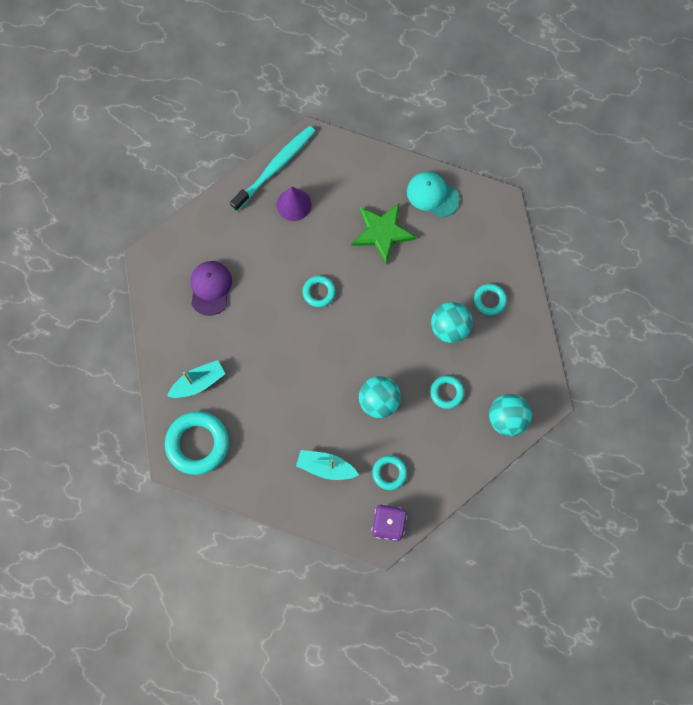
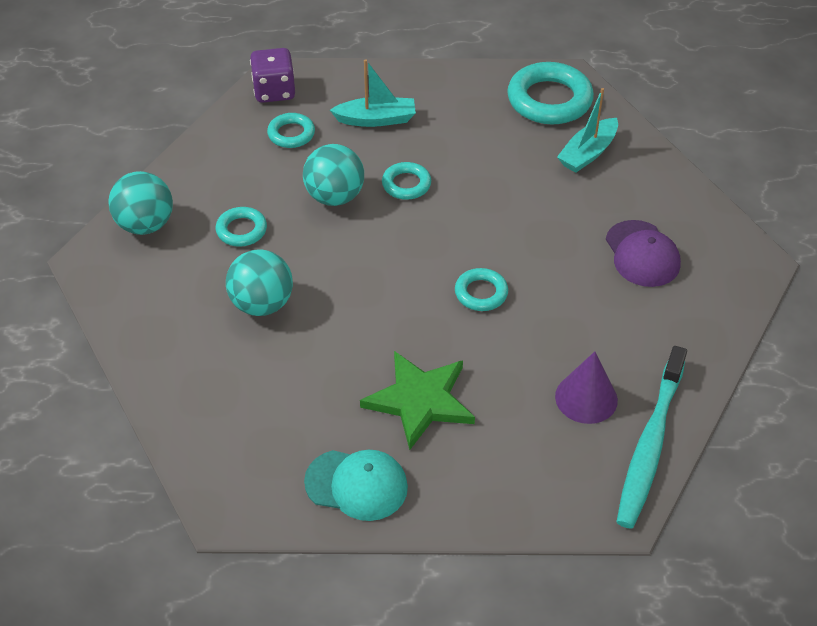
camera: 160 degrees right, 25 degrees down
turquoise ring [474,284,507,315] -> turquoise ring moved to [382,162,431,200]

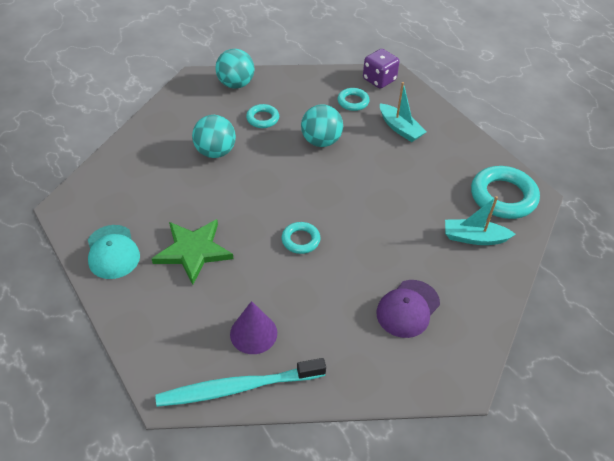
camera: 55 degrees right, 0 degrees up
turquoise ring [382,162,431,200] -> none

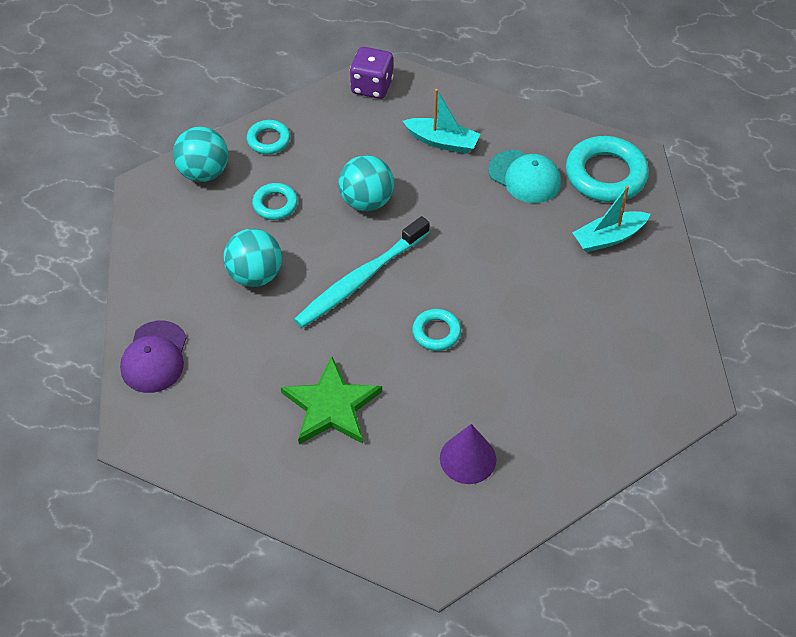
camera: 30 degrees left, 5 degrees up
turquoise cap [88,225,140,279] -> turquoise cap moved to [488,150,561,203]
turquoise toothbrush [155,358,326,407] -> turquoise toothbrush moved to [294,216,430,328]
turquoise ring [337,88,369,111] -> turquoise ring moved to [247,120,290,154]
purple cap [376,280,440,338] -> purple cap moved to [120,321,187,393]

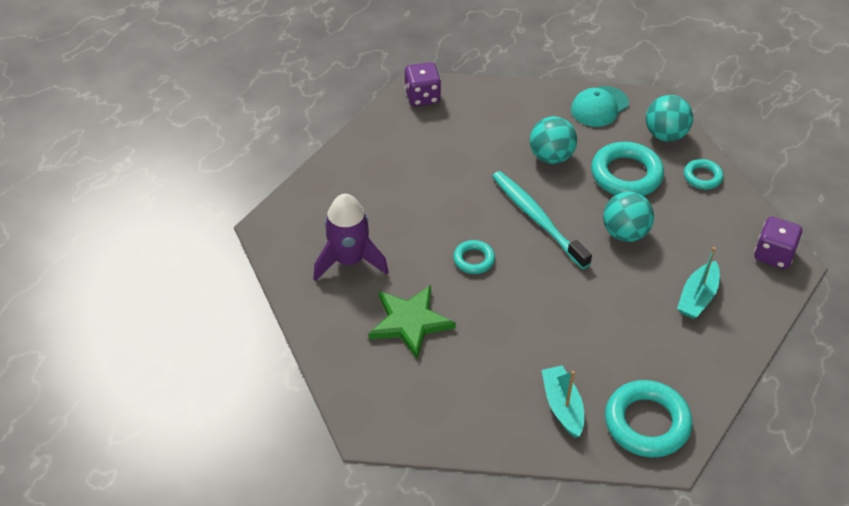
camera: 100 degrees right, 5 degrees down
purple cap [120,321,187,393] -> none
turquoise ring [252,183,298,220] -> turquoise ring [591,142,664,196], size x1.85
green star [281,357,382,444] -> green star moved to [368,285,456,359]
purple cone [440,424,496,484] -> purple rocket [314,194,389,282]
turquoise cap [488,150,561,203] -> turquoise cap moved to [571,86,629,127]
none -> purple dice [405,62,441,106]

